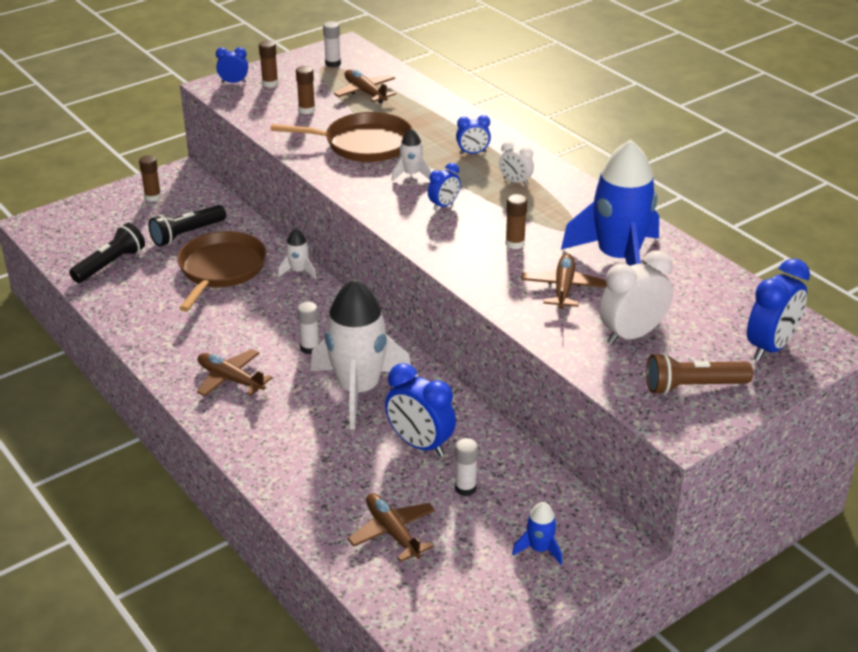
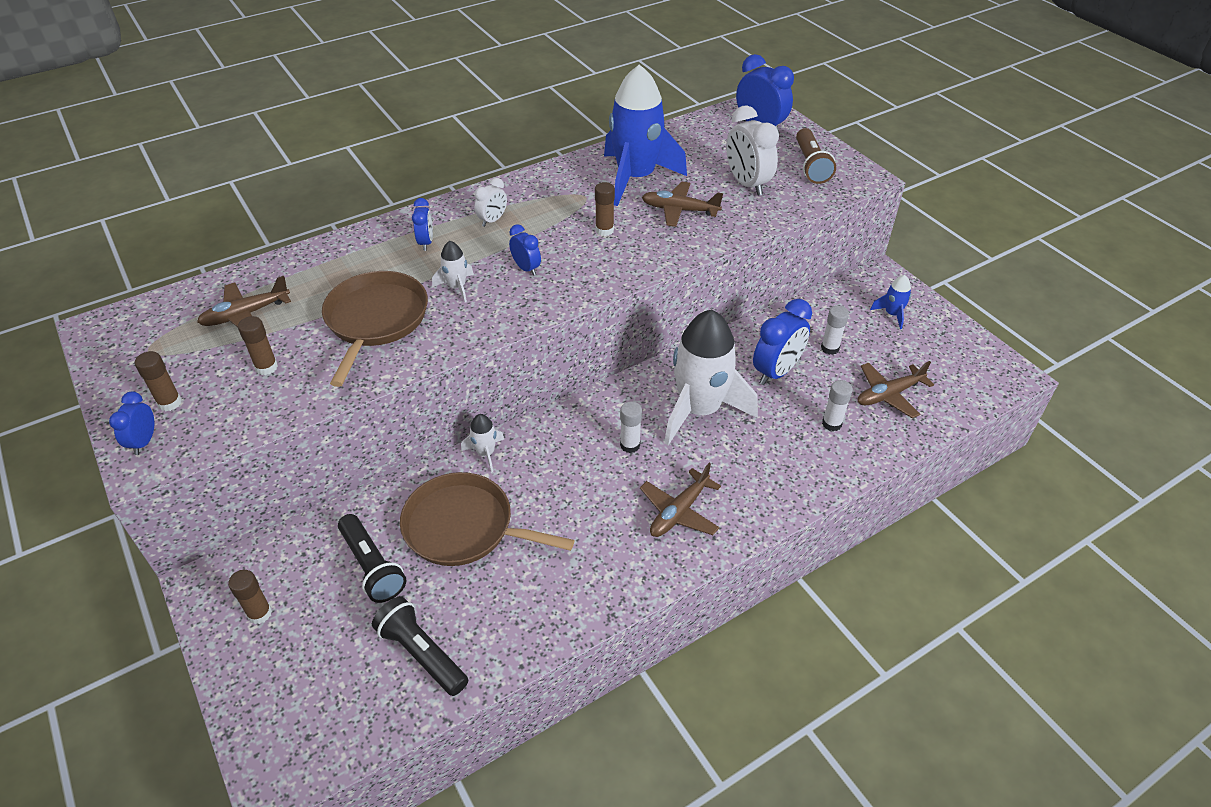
camera: 85 degrees left, 10 degrees up
white glue stick [323,21,341,67] -> white glue stick moved to [822,380,853,431]

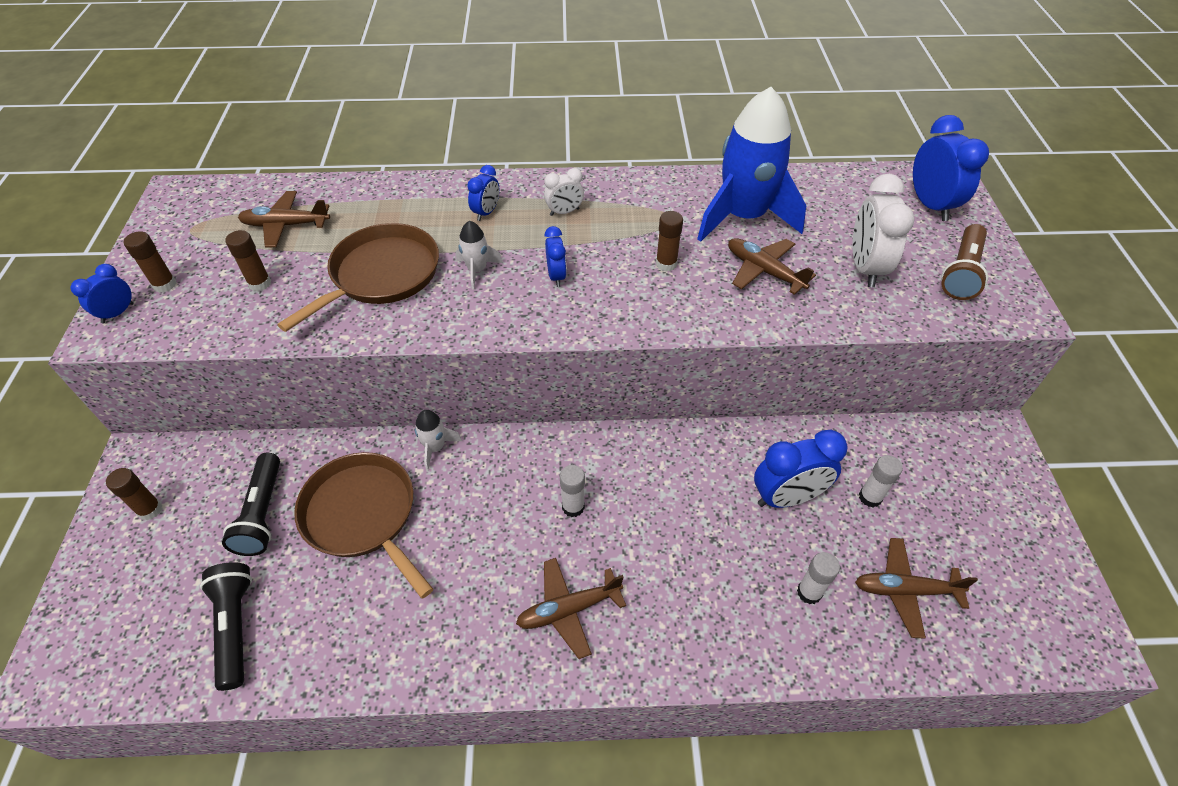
camera: 30 degrees right, 5 degrees up
white rocket [664,310,758,445] -> none
blue rocket [870,275,911,329] -> none

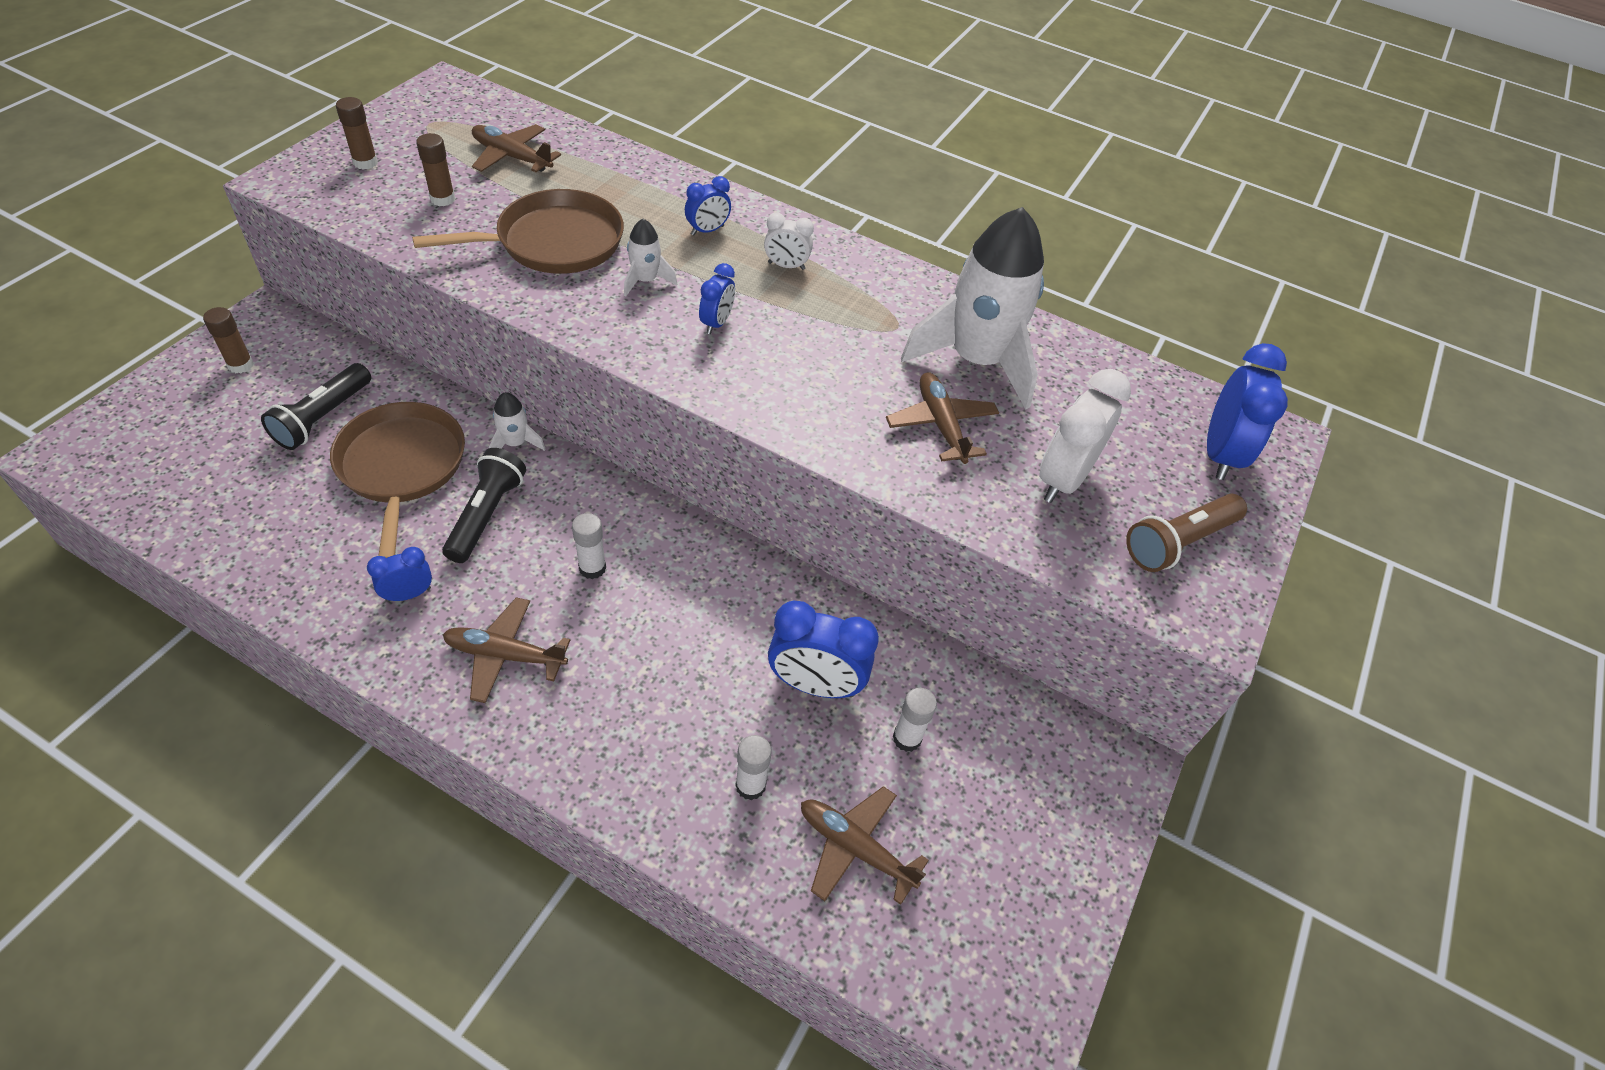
camera: 25 degrees right, 0 degrees up
blue clock [70,264,134,323] -> blue clock moved to [367,547,432,602]
black flashlight [200,562,252,691] -> black flashlight moved to [442,448,526,563]
brown glue stick [656,211,683,271] -> none
blue rocket [697,87,806,242] -> white rocket [901,207,1044,410]

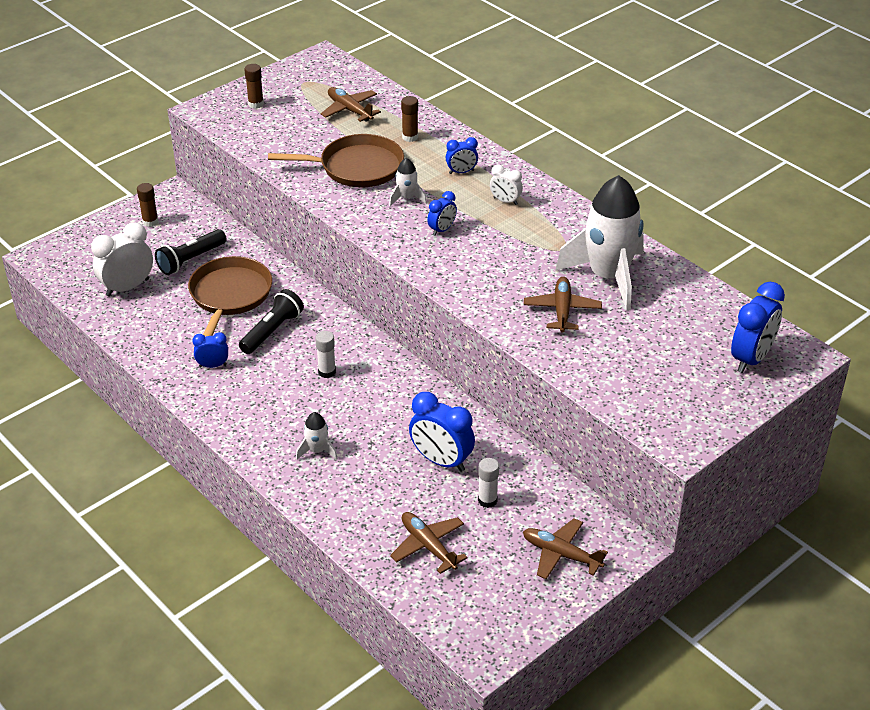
camera: 25 degrees right, 10 degrees down
brown glue stick [416,133,455,206] -> brown glue stick moved to [401,96,418,142]
brown plane [443,597,570,703] -> brown plane moved to [523,518,608,579]
white rocket [489,392,545,451] -> white rocket moved to [296,412,338,460]
white glue stick [735,735,772,800] -> none
white clock [1039,369,1131,503] -> white clock moved to [91,222,153,296]
brown flashlight [1126,494,1247,572] -> none

